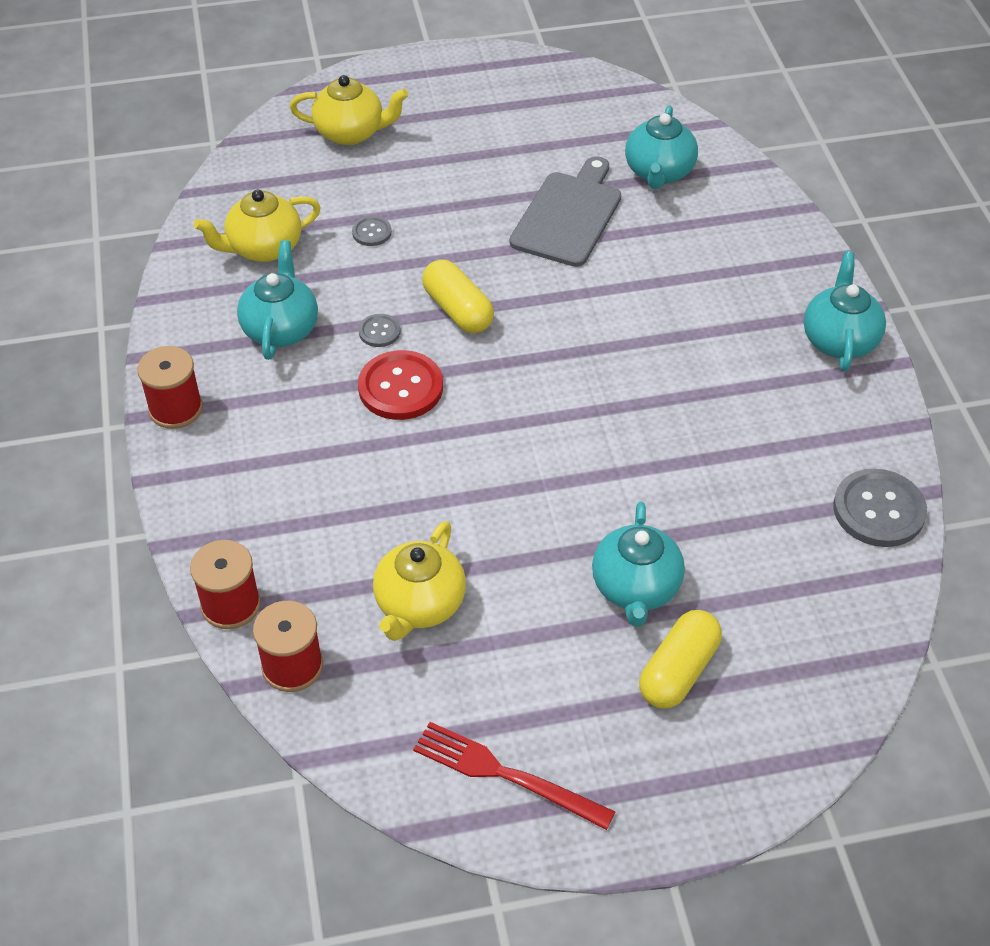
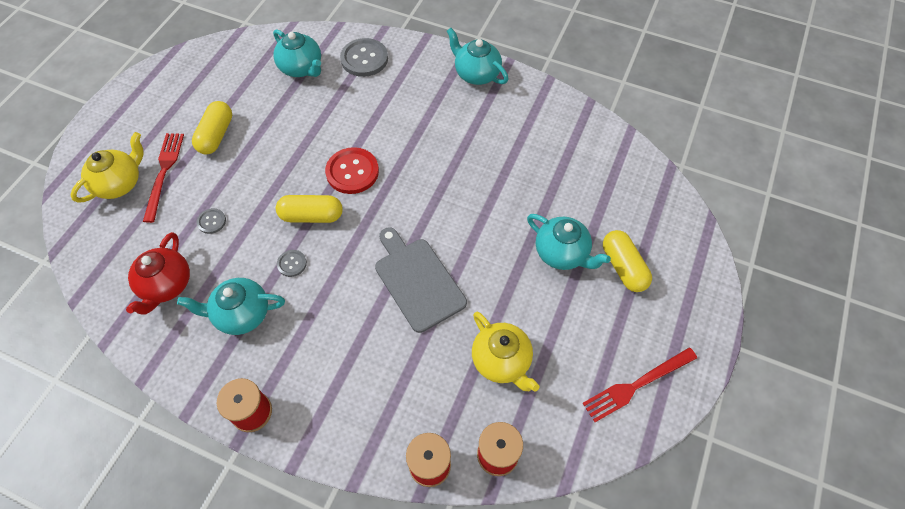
camera: 55 degrees left, 10 degrees up
yellow teapot [194,190,321,262] -> red teapot [126,232,190,315]
turquoise teapot [237,240,318,360] -> turquoise teapot turned 45 degrees counterclockwise [177,278,285,335]
red button [358,350,443,420] -> red button moved to [325,147,379,194]
grey cutting board [509,156,621,267] -> grey cutting board moved to [375,227,467,333]
grey button [833,469,927,547] -> grey button moved to [340,38,388,77]
none -> red fork [143,133,184,223]
none -> yellow capsule [192,101,232,155]

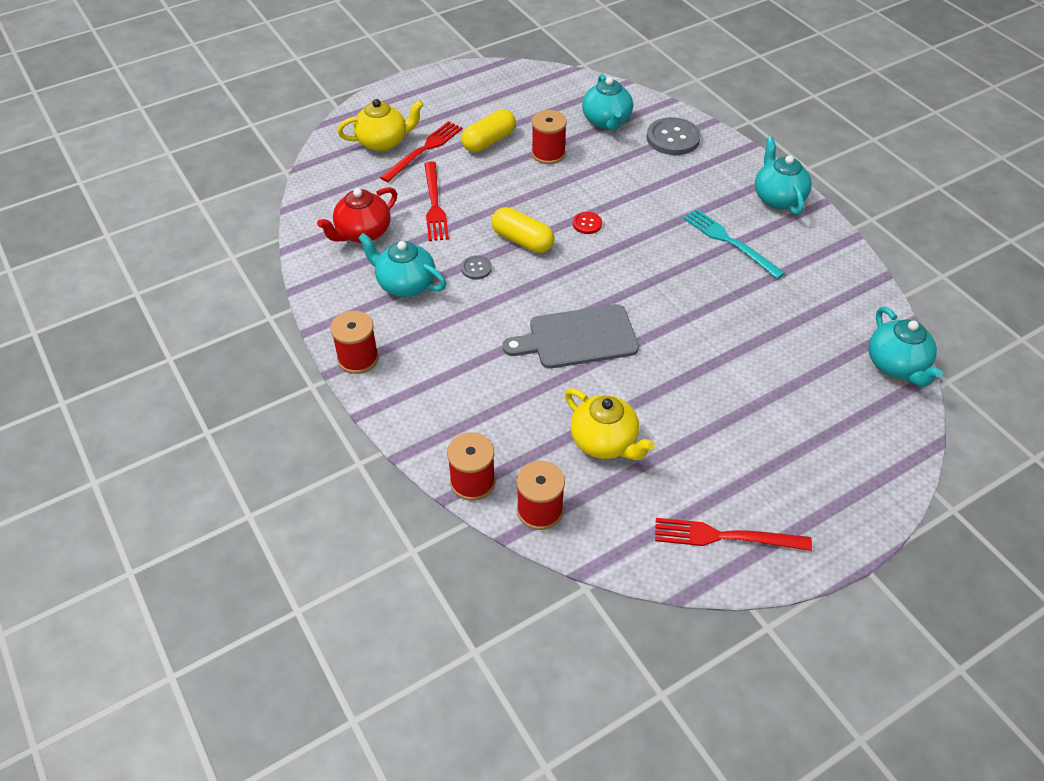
camera: 35 degrees right, 10 degrees down
grey button [197,208,226,234] -> red fork [424,161,449,241]
red button [325,147,379,194] -> red button [573,212,602,234], size x0.51
grey cutting board [375,227,467,333] -> grey cutting board turned 105 degrees counterclockwise [503,304,639,369]
yellow teapot [472,312,539,391] -> yellow teapot turned 45 degrees counterclockwise [565,388,655,460]
turquoise teapot [527,214,611,270] -> turquoise teapot moved to [868,307,943,387]
yellow capsule [603,230,652,292] -> none
none -> red spool [531,110,567,164]
none -> turquoise fork [683,209,785,279]

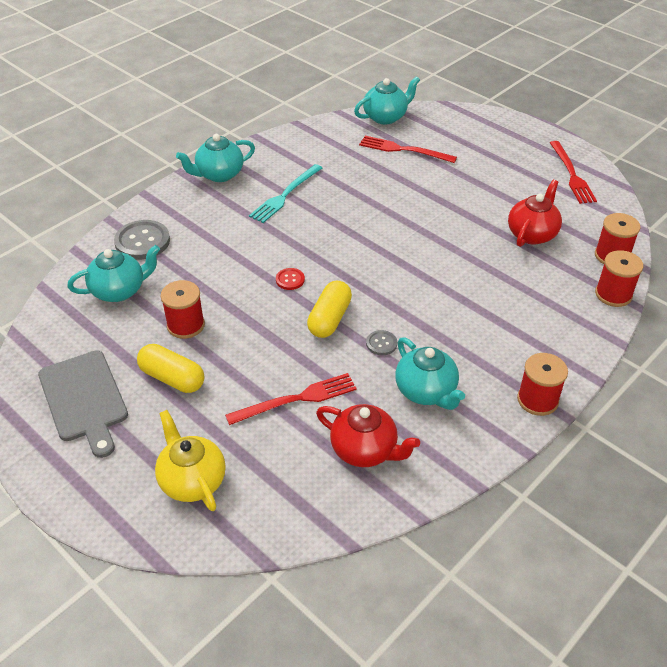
camera: 105 degrees left, 5 degrees down
turquoise teapot [358,233,447,297] -> turquoise teapot turned 45 degrees counterclockwise [395,337,465,410]
red fork [380,121,463,182] -> red fork moved to [359,136,457,163]
grey cutting board [503,304,639,369] -> grey cutting board moved to [38,350,128,458]
yellow teapot [565,388,655,460] -> red teapot [508,180,562,247]

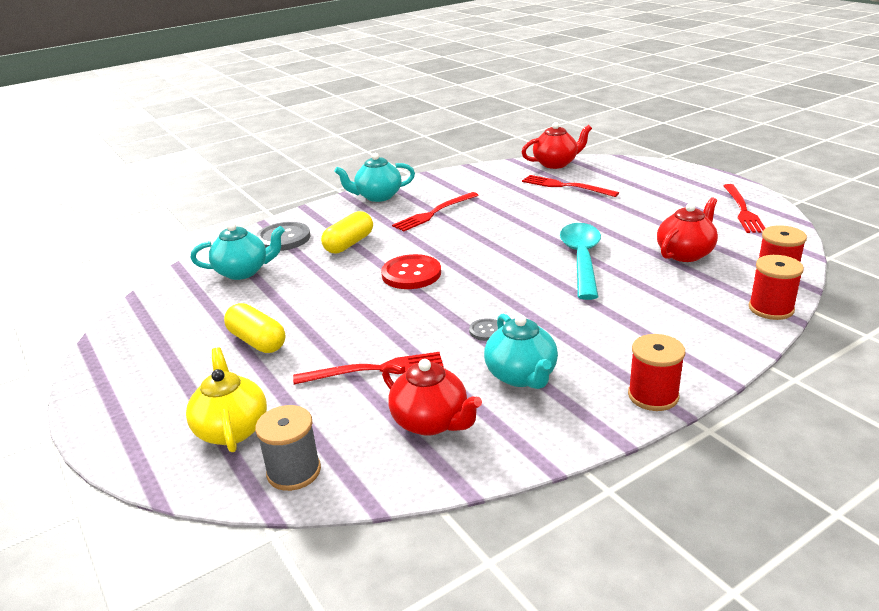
camera: 15 degrees right, 15 degrees down
grey cutting board [38,350,128,458] -> none
red spool [160,280,205,339] -> none
turquoise fork [249,164,322,223] -> red fork [392,192,479,232]
red button [276,268,305,290] -> red button [381,254,441,289], size x1.97
yellow capsule [307,281,352,338] -> yellow capsule moved to [321,211,373,254]
turquoise teapot [354,76,420,124] -> red teapot [522,122,592,169]
none -> grey spool [255,405,321,491]
none -> turquoise spoon [560,223,601,300]

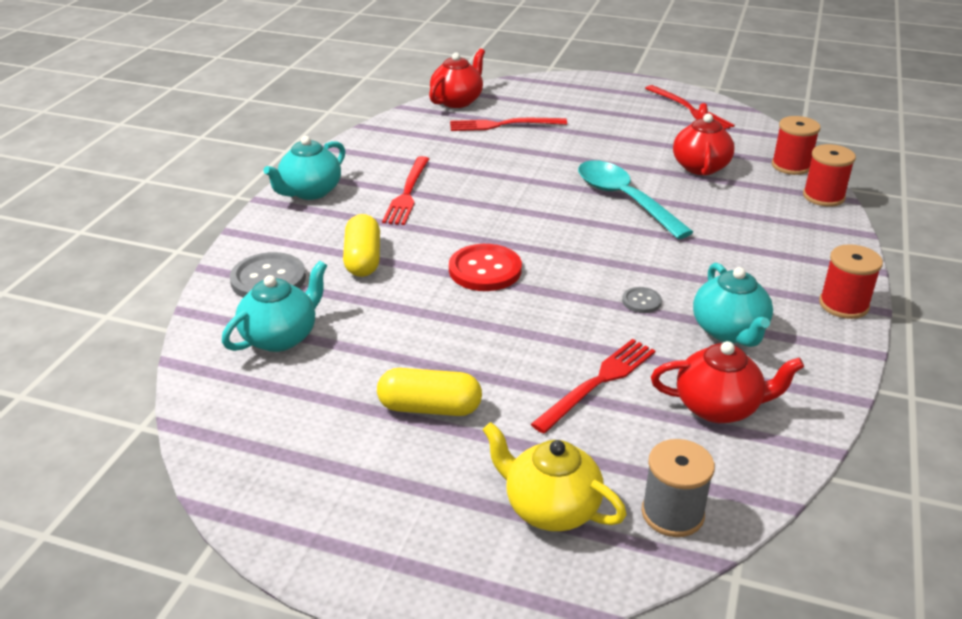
camera: 40 degrees left, 5 degrees up
turquoise teapot [484,314,558,389] -> turquoise teapot turned 45 degrees clockwise [693,263,773,347]

